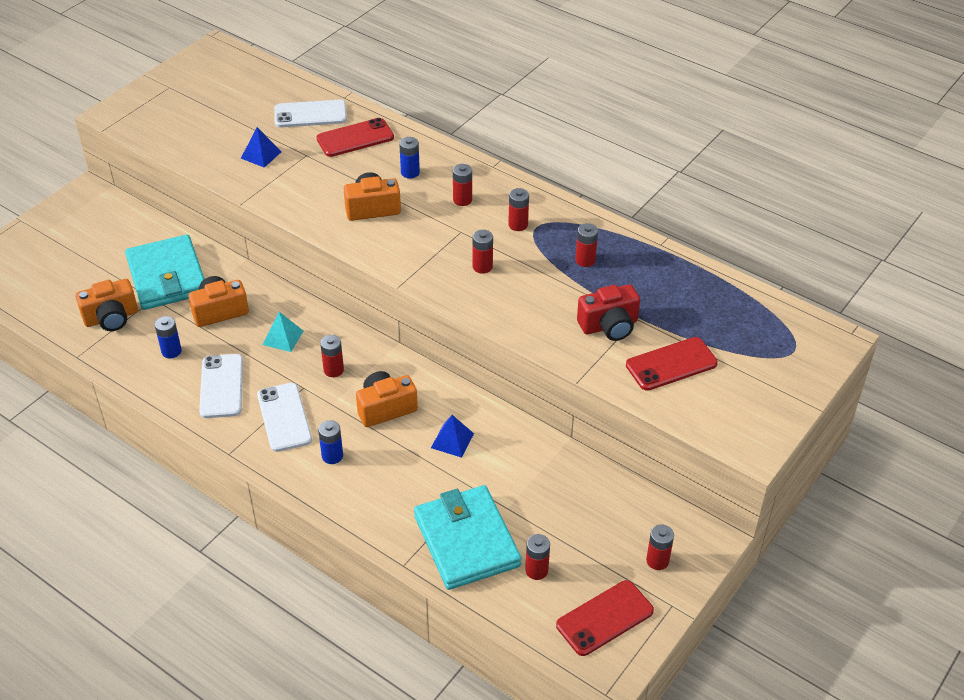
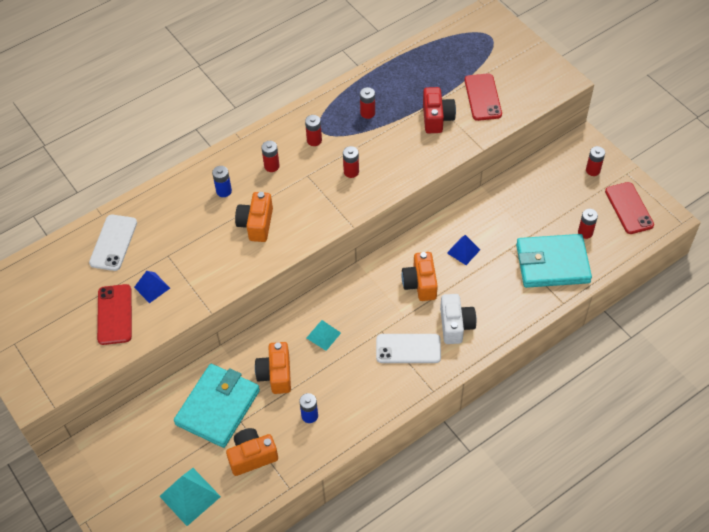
camera: 70 degrees left, 10 degrees up
orange camera [76,279,138,331] -> orange camera turned 105 degrees counterclockwise [226,428,278,476]
turquoise wallet [125,235,204,310] -> turquoise wallet turned 60 degrees counterclockwise [174,364,260,448]
white phone [199,354,243,418] -> none
red phone [317,118,394,157] -> red phone moved to [97,284,132,345]
blue battery [318,420,343,464] -> white camera [440,294,477,344]
red battery [320,335,344,377] -> none
none -> turquoise pyramid [159,468,221,526]

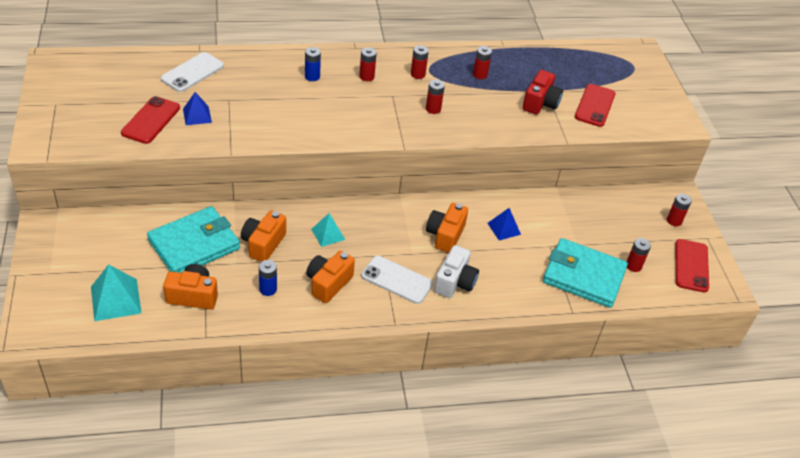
camera: 20 degrees right, 10 degrees down
orange camera [235,192,273,242] -> orange camera moved to [306,251,355,303]

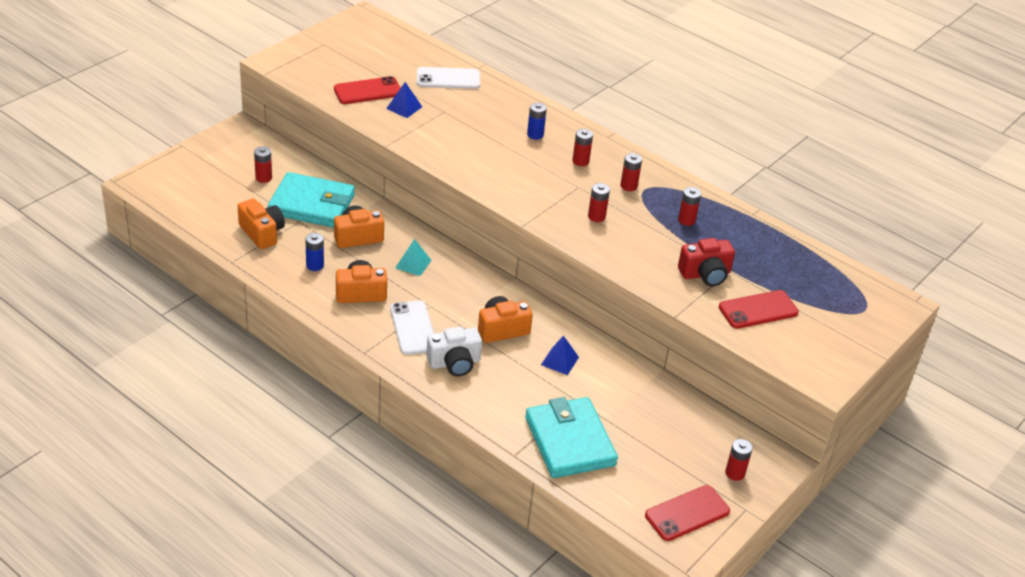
camera: 50 degrees right, 5 degrees down
turquoise pyramid [91,264,142,321] -> none
red battery [627,238,651,272] -> red battery moved to [254,146,272,183]

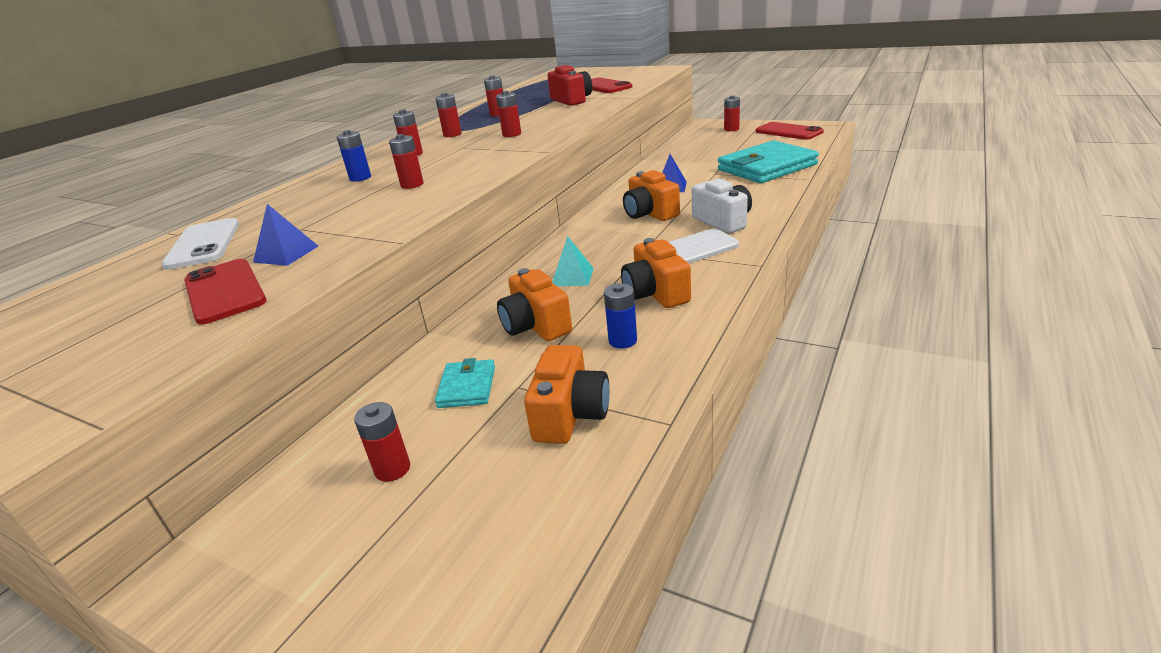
camera: 95 degrees left, 10 degrees down
orange camera [238,199,285,249] -> orange camera turned 150 degrees clockwise [524,345,609,444]
turquoise wallet [268,172,355,228] -> turquoise wallet [435,358,495,408], size x0.47
none -> red battery [389,134,424,189]

